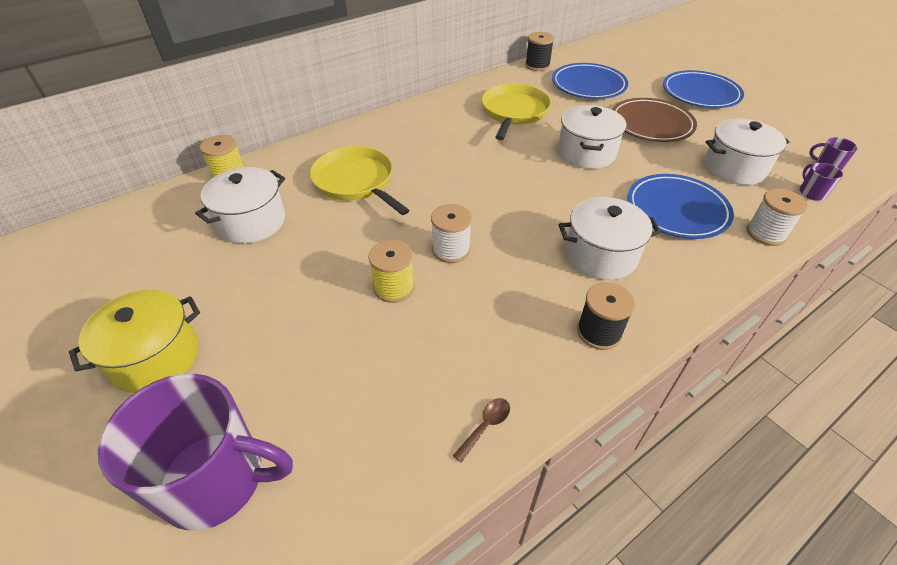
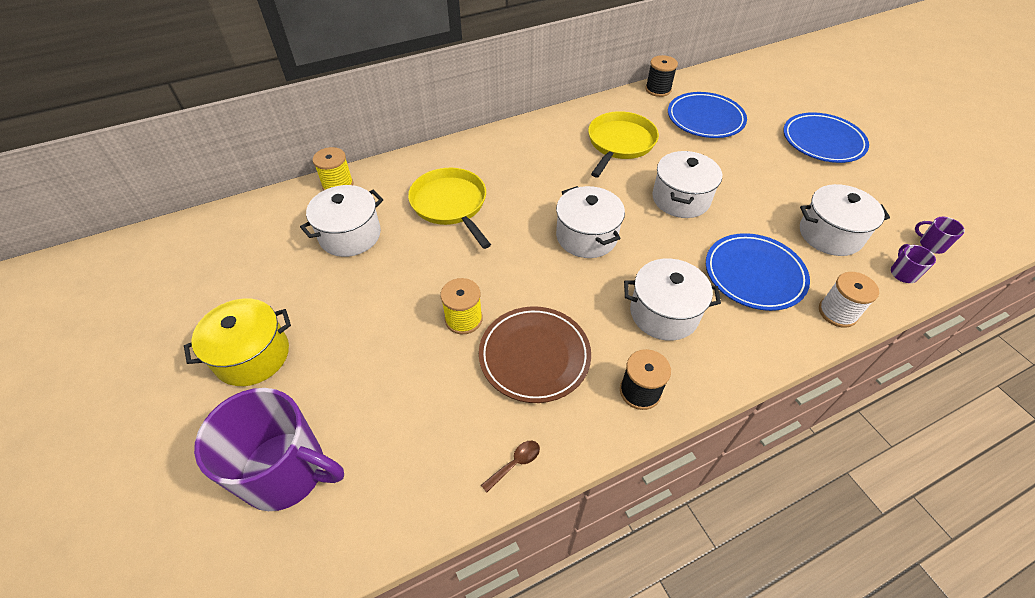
camera: 10 degrees right, 5 degrees up
white spool [431,204,472,263] -> none
brown plate [612,98,697,142] -> brown plate moved to [479,306,591,403]
none -> white pot [556,186,625,258]

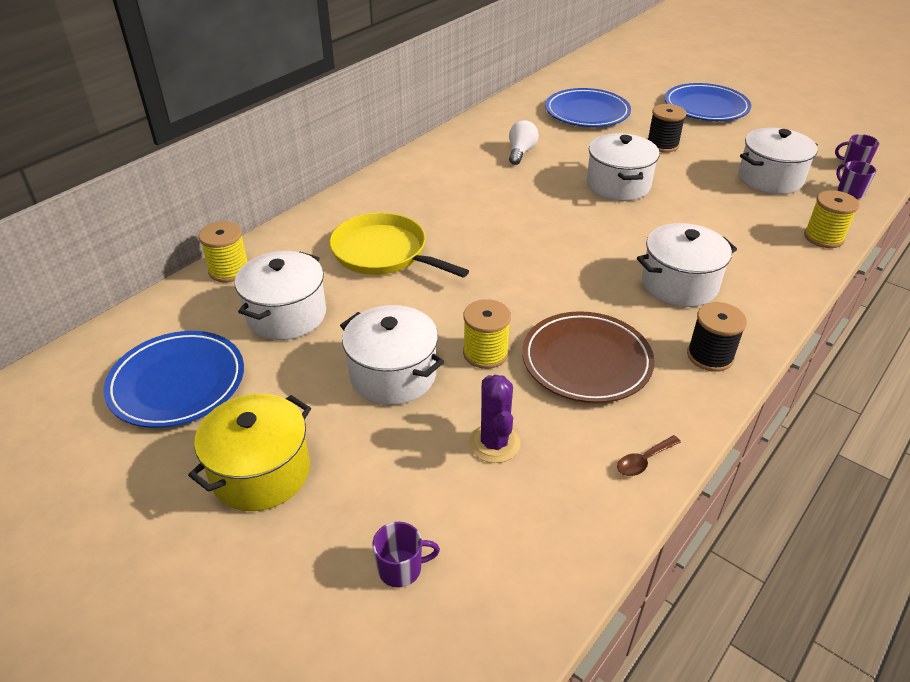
camera: 25 degrees left, 10 degrees down
purple mug [194,388,344,511] -> purple mug [372,522,440,588], size x0.40
brown spoon [481,441,540,493] -> brown spoon turned 150 degrees counterclockwise [617,435,681,476]
white pot [556,186,625,258] -> white pot moved to [340,305,444,405]
yellow pan [588,111,659,177] -> white light bulb [509,120,539,165]
black spool [645,55,678,97] -> black spool moved to [648,104,686,153]
blue plate [706,233,810,311] -> blue plate moved to [104,331,244,428]
white spool [819,272,879,328] -> yellow spool [804,190,859,248]
none -> purple cactus [469,375,520,463]

